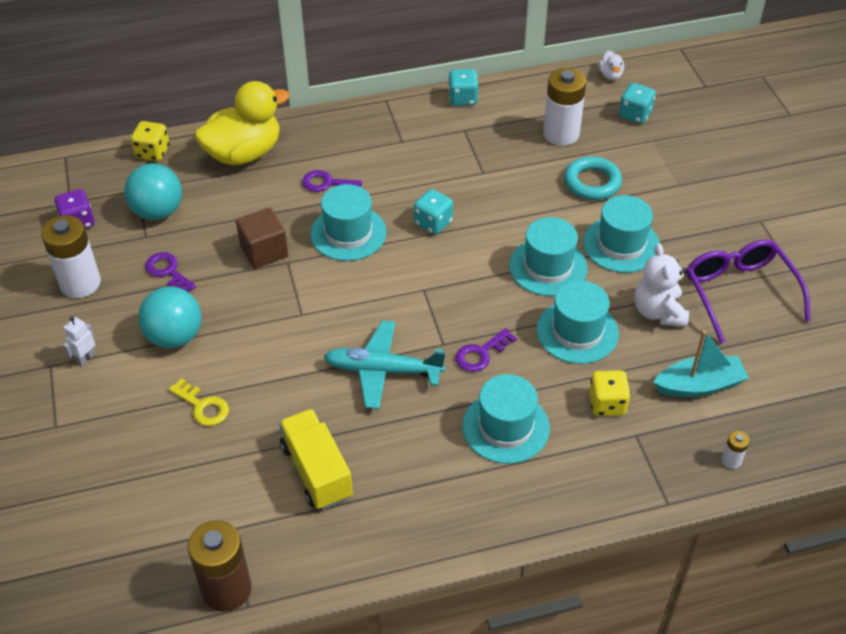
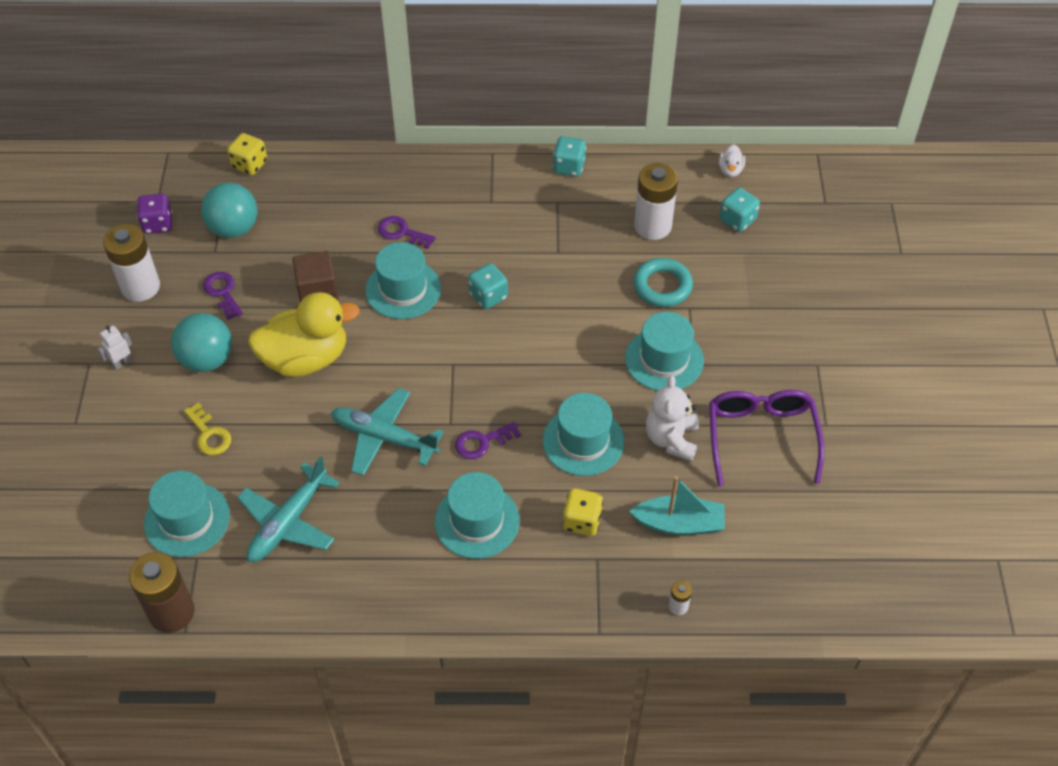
camera: 15 degrees right, 5 degrees up
yellow duck [195,81,290,165] -> yellow duck moved to [248,292,360,377]
yellow truck [279,409,353,510] -> turquoise plane [237,456,340,562]
turquoise hat [509,217,587,296] -> turquoise hat moved to [144,471,230,557]

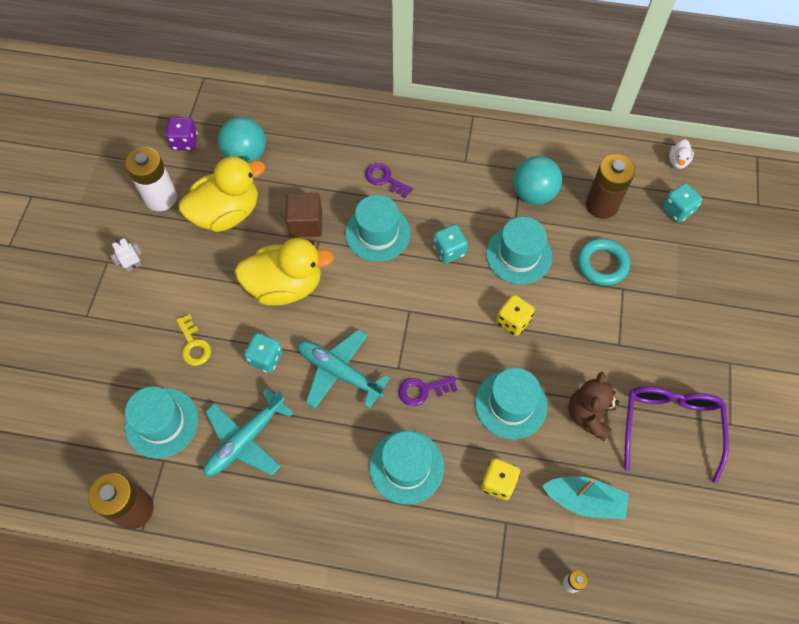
camera: 10 degrees right, 10 degrees up
turquoise ball [171,313,232,372] -> turquoise ball moved to [513,156,562,205]
purple key [203,272,243,320] -> yellow duck [179,156,265,232]
yellow dice [227,133,267,175] -> yellow dice moved to [496,295,535,336]
turquoise dice [553,137,586,177] -> turquoise dice moved to [244,333,283,373]
turquoise hat [625,312,704,391] -> turquoise hat moved to [486,217,552,284]
white battery [634,163,678,240] -> brown battery [586,155,635,219]
white teddy bear [646,376,699,461] -> brown teddy bear [569,372,619,441]

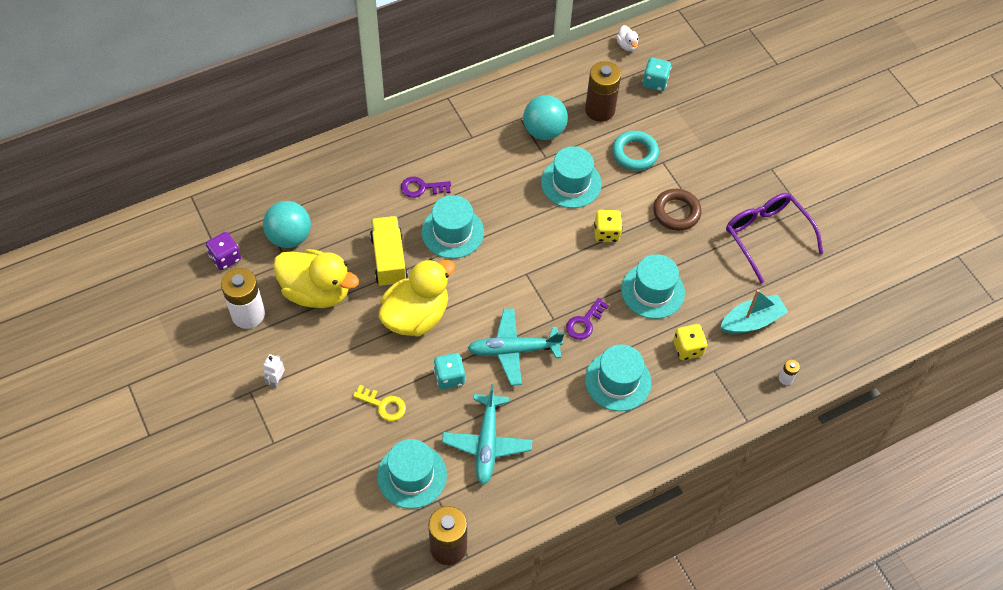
camera: 40 degrees left, 5 degrees down
yellow duck [179,156,265,232] -> yellow duck turned 90 degrees clockwise [273,249,359,308]
brown cube [286,193,322,237] -> yellow truck [370,216,408,287]
turquoise dice [433,224,468,264] -> none
brown teddy bear [569,372,619,441] -> none
none -> brown ring [653,189,702,231]

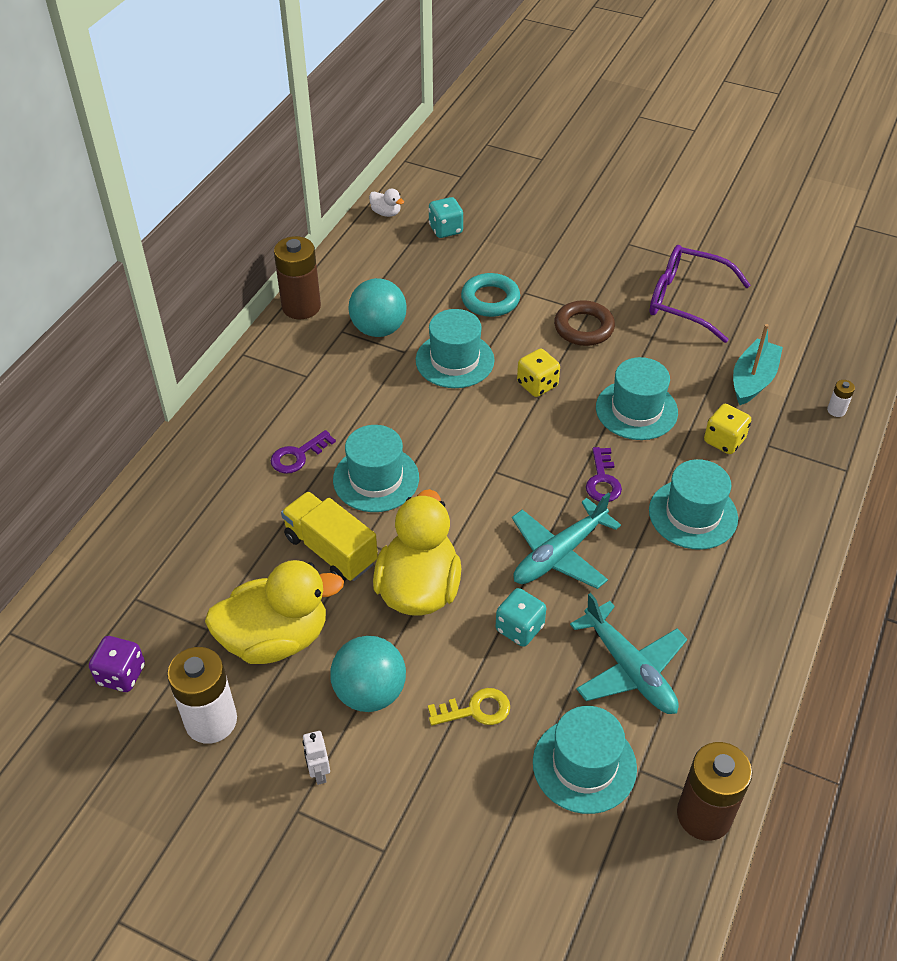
camera: 35 degrees left, 10 degrees down
turquoise ball [263,201,311,248] -> turquoise ball moved to [330,636,406,712]
brown battery [585,61,621,122] -> brown battery moved to [274,236,321,319]

